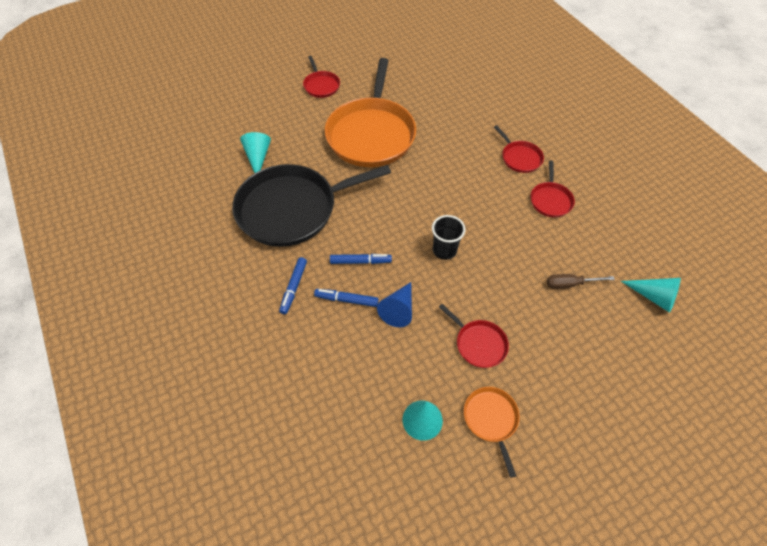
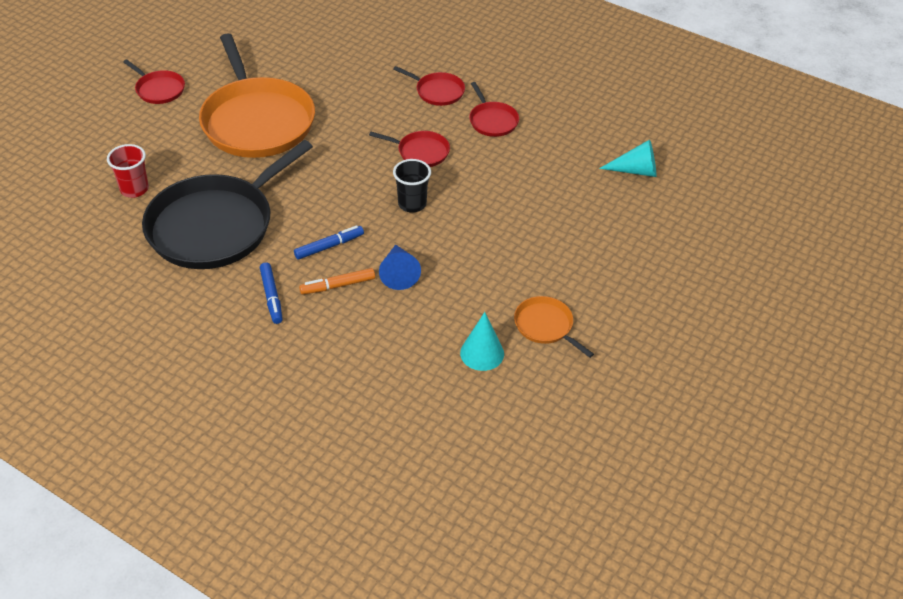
camera: 30 degrees left, 10 degrees down
turquoise cone [240,132,271,173] -> red cup [107,144,149,198]
blue marker [314,289,379,307] -> orange marker [299,268,375,295]
red pan [439,304,509,368] -> red pan moved to [369,131,450,167]
brown screwdriver [547,274,615,289] -> none

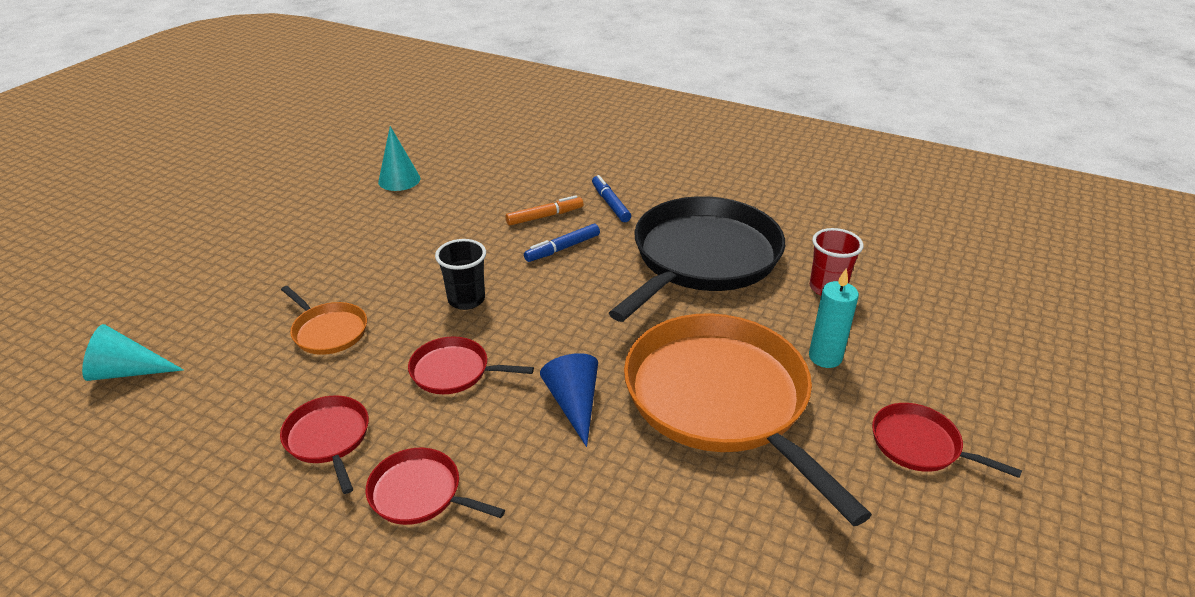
camera: 175 degrees right, 10 degrees down
blue cone [379,245,421,290] -> blue cone moved to [540,353,598,447]
orange pan [514,296,594,358] -> orange pan moved to [281,286,367,355]
none -> turquoise candle [809,268,859,368]

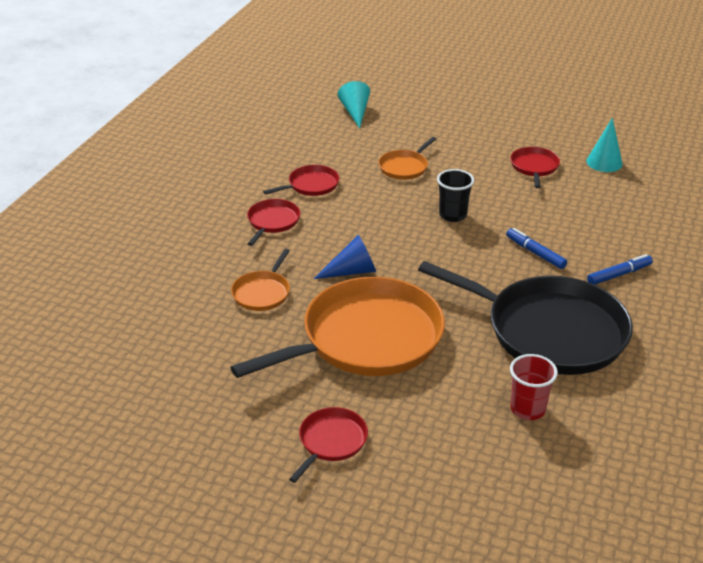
camera: 85 degrees right, 0 degrees up
red pan [408,337,534,394] -> red pan moved to [510,147,560,188]
orange marker [506,195,584,226] -> none
turquoise candle [809,268,859,368] -> none
none -> orange pan [231,249,290,311]

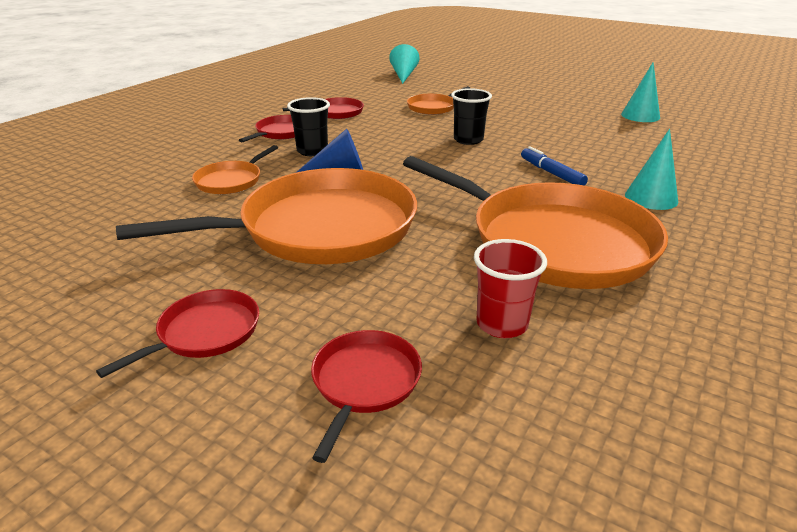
camera: 10 degrees right, 5 degrees down
black pan [418,261,633,375] -> orange pan [403,156,668,289]
red pan [510,147,560,188] -> red pan moved to [311,330,422,463]
blue marker [587,254,653,285] -> turquoise cone [625,129,678,210]
none -> black cup [287,97,330,156]

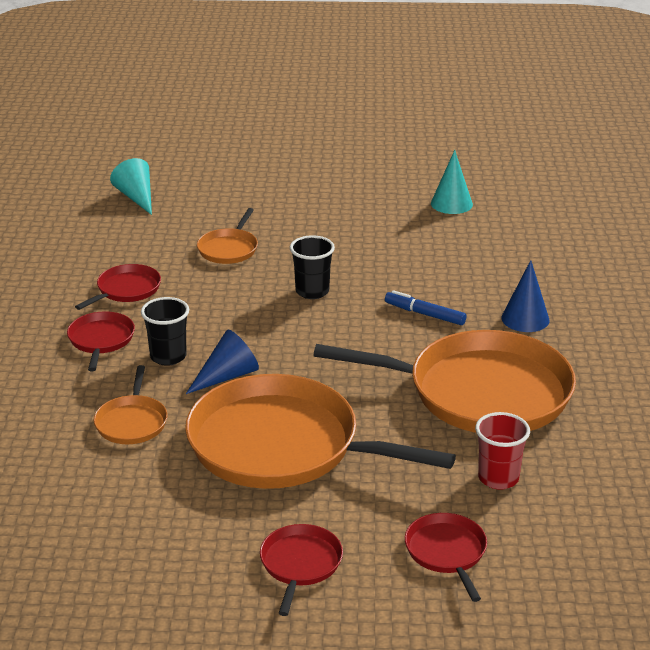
camera: 30 degrees left, 0 degrees up
orange pan [116,168,417,264] -> orange pan turned 105 degrees counterclockwise [185,374,456,489]
turquoise cone [625,129,678,210] -> blue cone [501,260,550,332]

